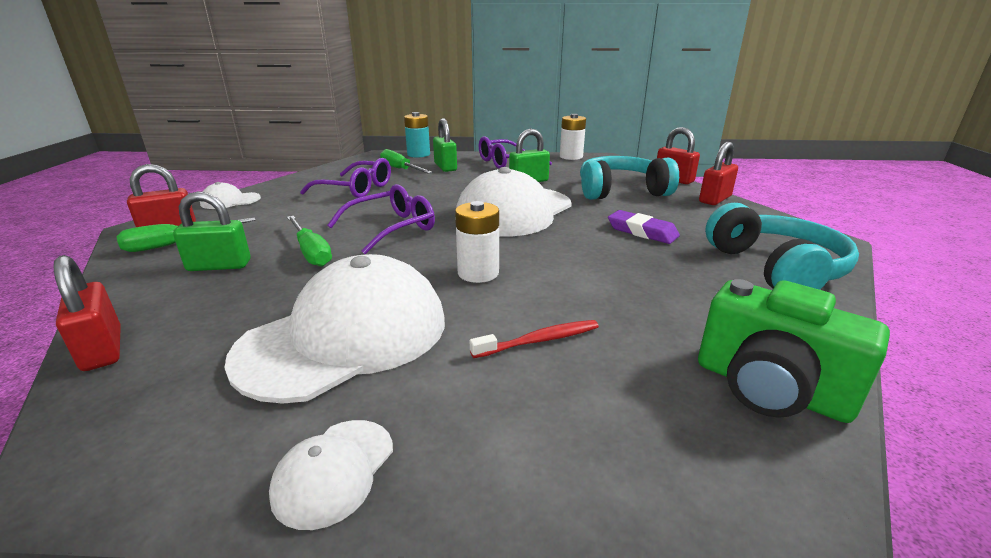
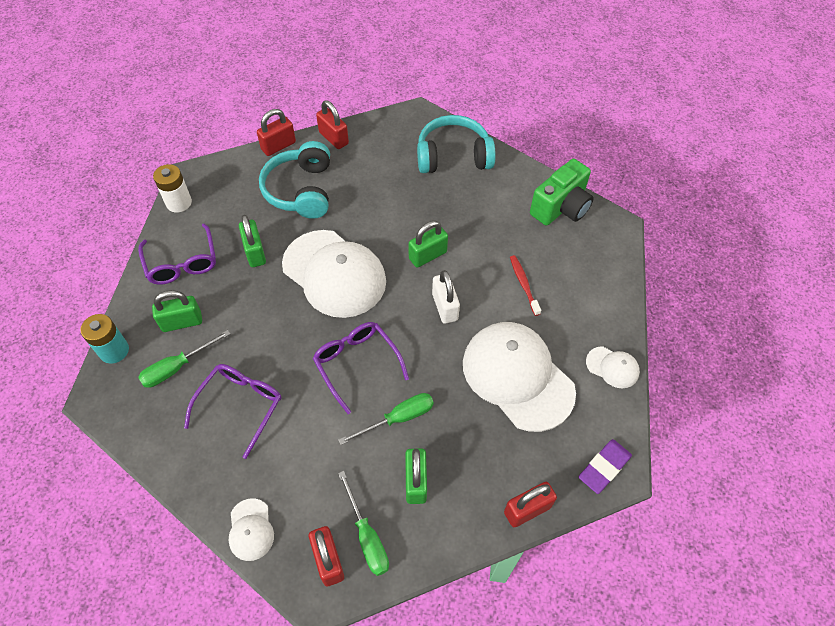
camera: 85 degrees left, 30 degrees up
white battery [455,201,499,283] -> white padlock [432,270,460,324]
purple eraser [608,210,680,244] -> purple eraser moved to [579,439,632,494]
none -> green padlock [409,221,448,268]

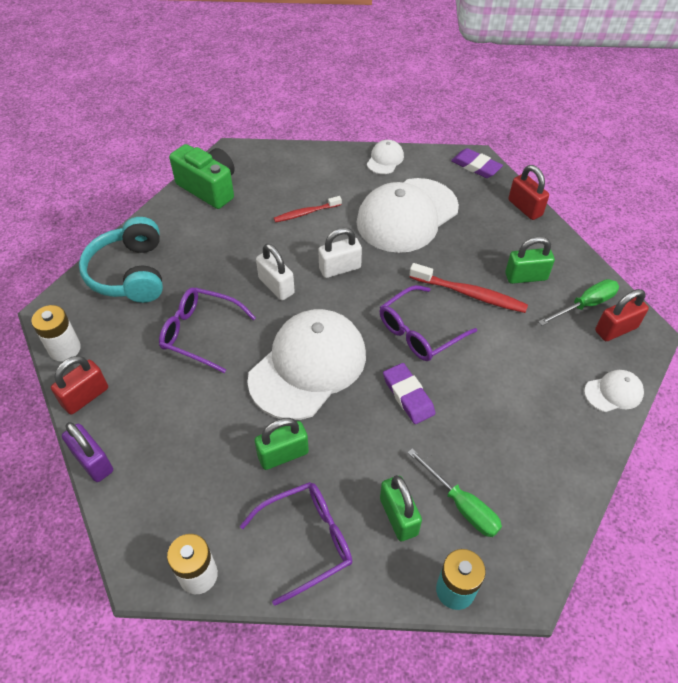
camera: 95 degrees left, 5 degrees down
purple glasses [184,364,281,459] -> purple glasses moved to [159,287,256,373]
red padlock [257,109,296,156] -> purple padlock [62,422,113,482]
turquoise headphones [259,141,330,219] -> none
green screwdriver [339,393,434,445] -> red toothbrush [410,263,528,313]
green padlock [409,221,448,268] -> white padlock [256,244,295,300]
none -> white battery [31,305,81,361]
none -> purple eraser [383,363,436,424]

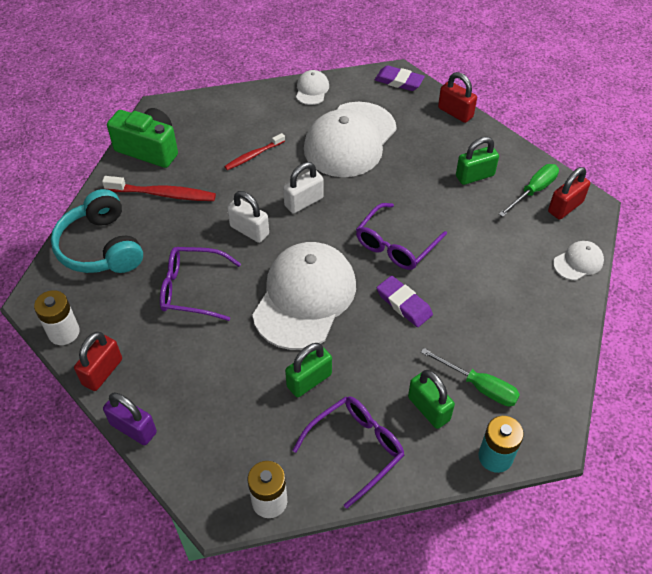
camera: 15 degrees left, 0 degrees up
red toothbrush [410,263,528,313] -> red toothbrush moved to [102,176,216,201]

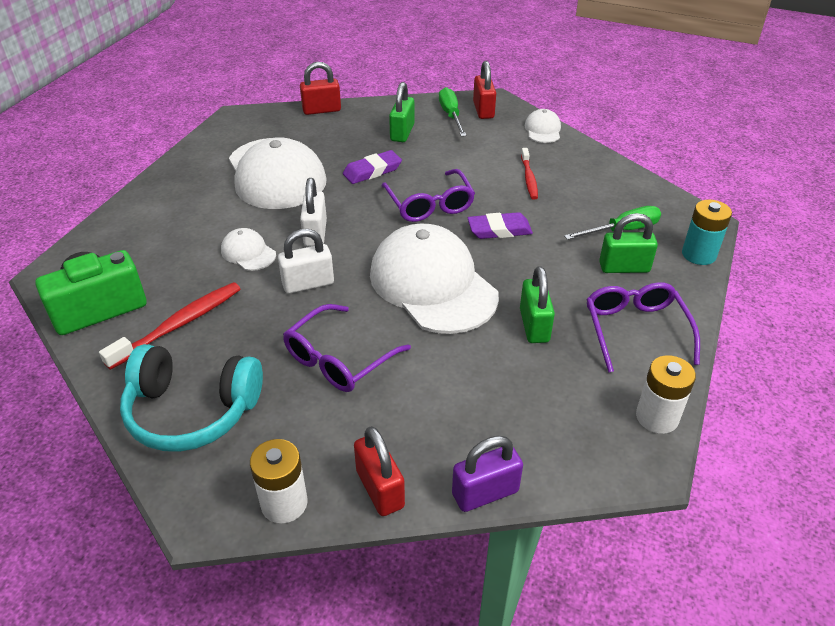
camera: 55 degrees left, 10 degrees down
red toothbrush [224,133,285,170] -> red toothbrush moved to [521,148,538,200]
white cap [296,70,329,105] -> white cap moved to [221,228,276,271]
purple eraser [375,65,425,91] -> purple eraser moved to [343,150,402,184]

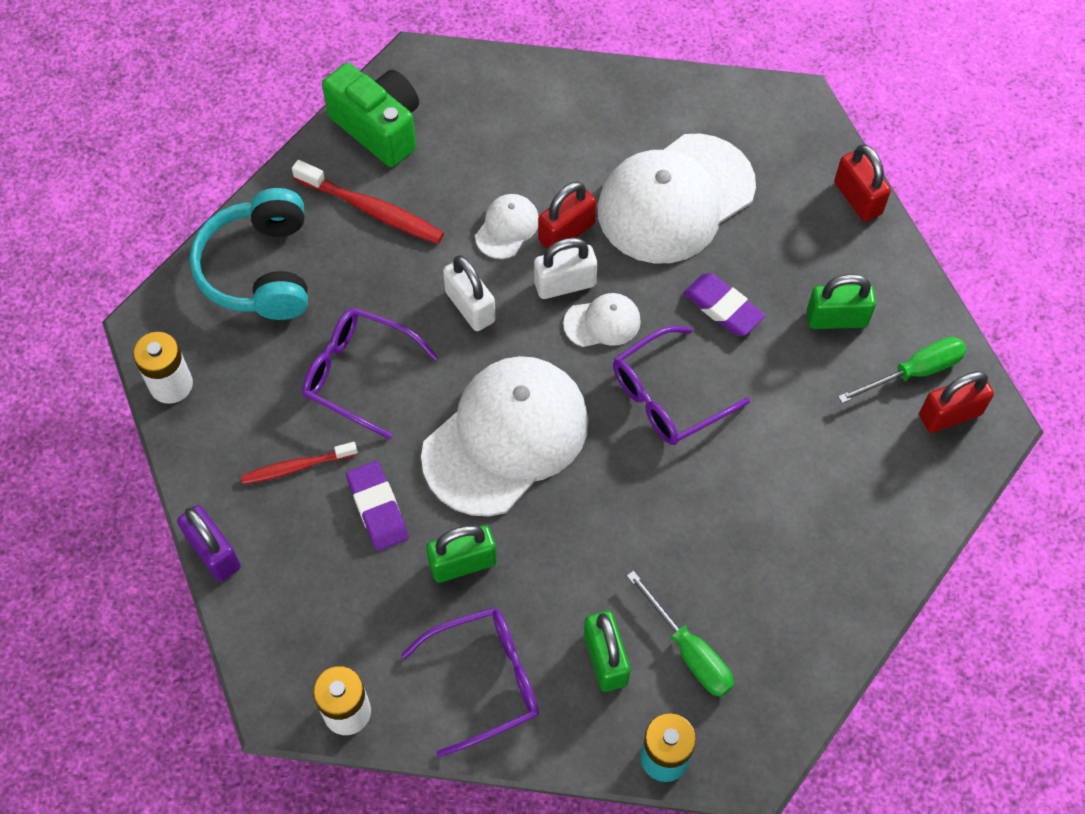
camera: 75 degrees right, 20 degrees up
red padlock [354,426,405,516] -> red padlock moved to [538,181,596,249]
purple eraser [468,212,533,239] -> purple eraser moved to [346,461,409,551]
red toothbrush [521,148,538,200] -> red toothbrush moved to [241,442,358,484]
white cap [525,109,561,143] -> white cap moved to [563,293,641,347]

